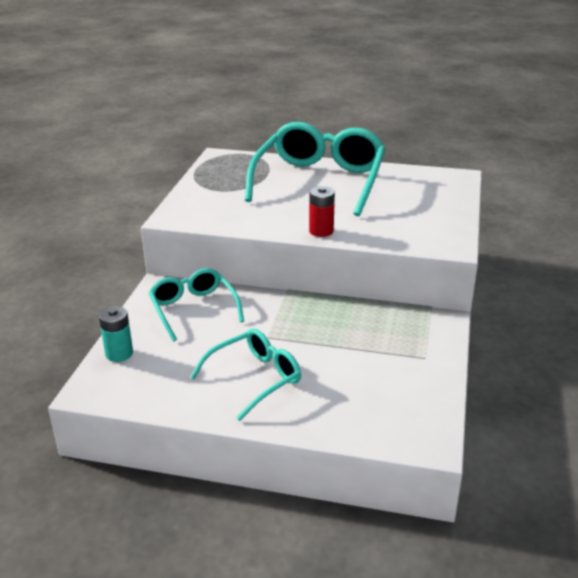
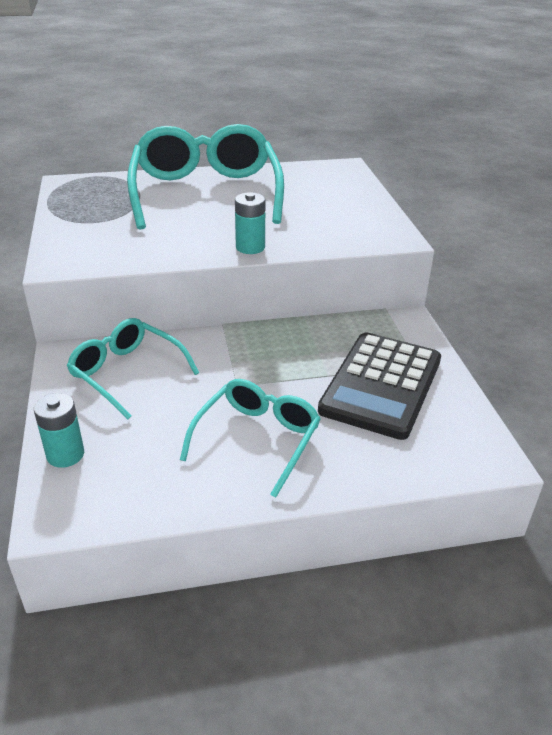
camera: 25 degrees left, 5 degrees up
red battery [309,186,335,237] -> turquoise battery [235,192,266,254]
none -> black calculator [318,332,441,440]

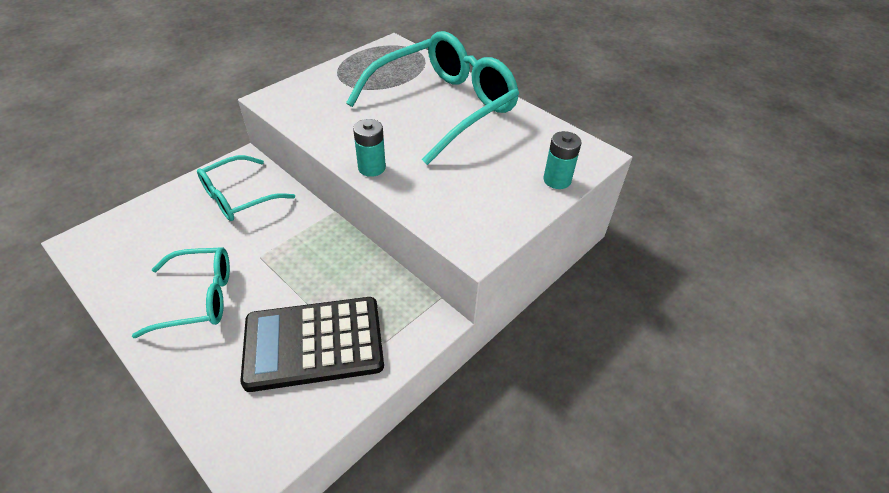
camera: 55 degrees right, 10 degrees up
turquoise battery [34,393,84,468] -> turquoise battery moved to [543,131,581,189]
turquoise glasses [67,318,199,420] -> turquoise glasses turned 135 degrees counterclockwise [197,155,295,221]

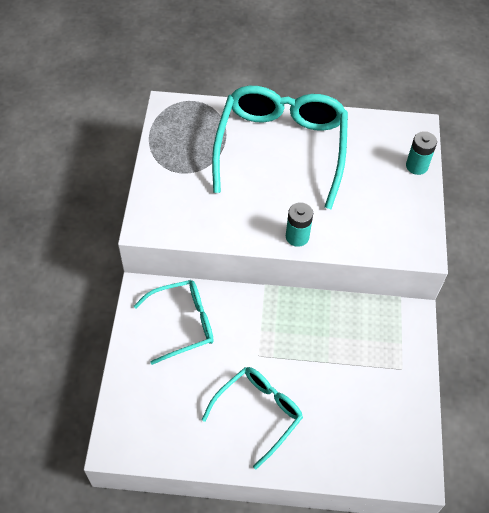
camera: 40 degrees left, 10 degrees up
turquoise glasses [197,155,295,221] -> turquoise glasses turned 120 degrees counterclockwise [134,280,214,365]
black calculator [240,297,384,392] -> none

